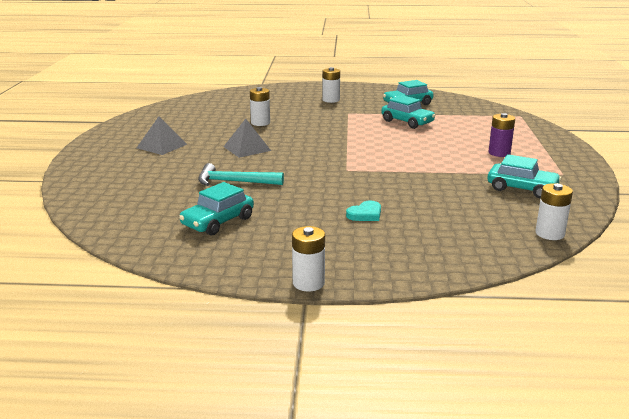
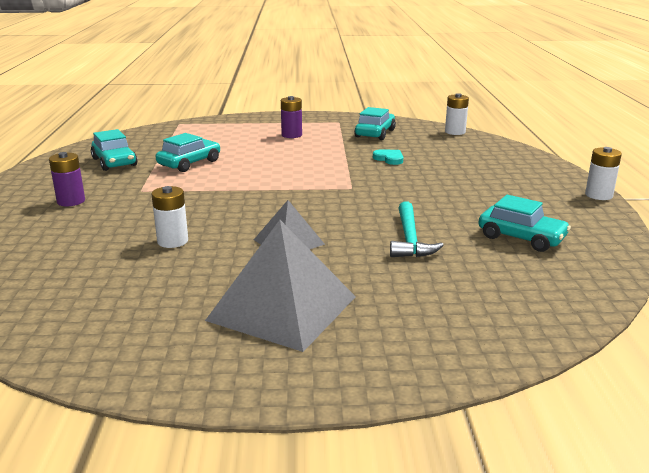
camera: 95 degrees left, 0 degrees up
grey pyramid [137,116,187,155] -> grey pyramid [205,220,356,352], size x1.77
white battery [322,67,340,103] -> purple battery [49,152,85,206]
turquoise heart [346,201,381,221] -> turquoise heart moved to [373,149,403,165]

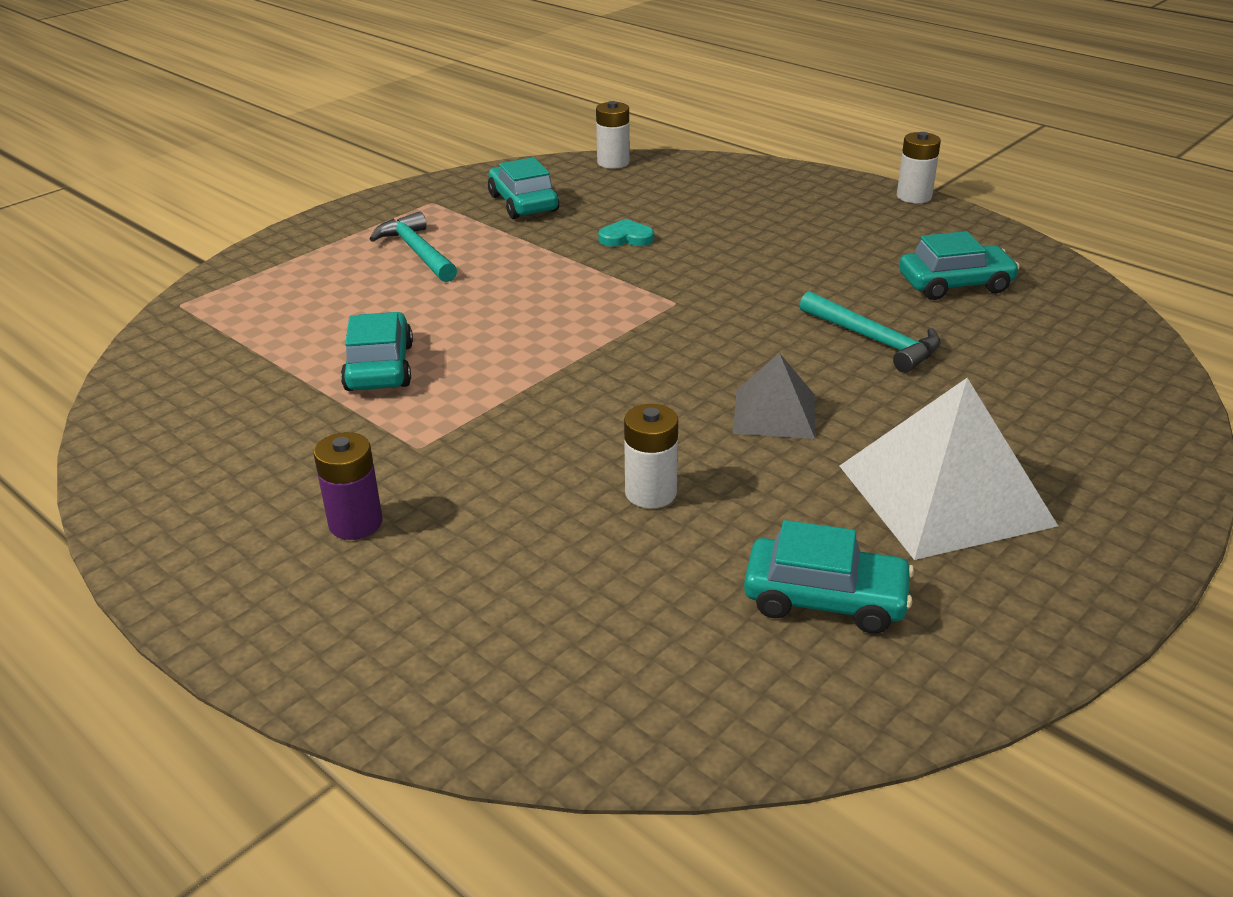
camera: 45 degrees left, 10 degrees up
turquoise car [91,129,138,171] -> turquoise car moved to [744,520,914,634]
grey pyramid [205,220,356,352] -> white pyramid [840,378,1058,560]
purple battery [281,96,302,138] -> turquoise hammer [370,211,457,282]

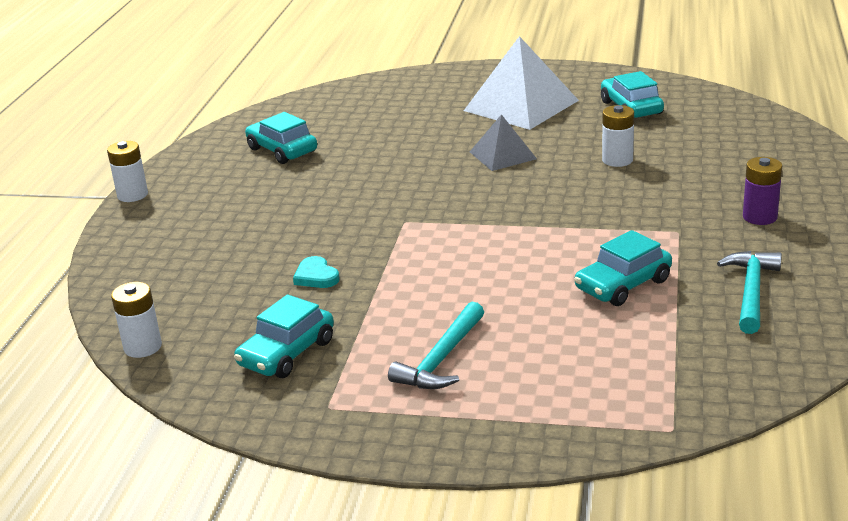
camera: 120 degrees left, 5 degrees down
turquoise hammer [800,291,941,373] -> turquoise hammer moved to [717,251,782,334]

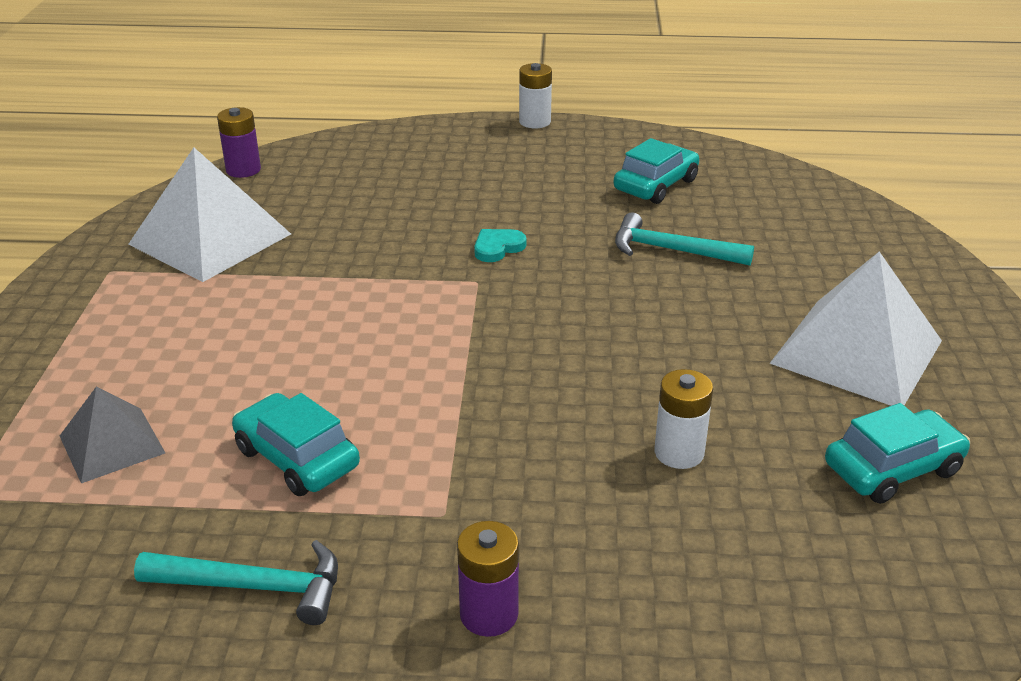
camera: 80 degrees right, 5 degrees up
white battery [111,282,162,358] -> purple battery [217,107,261,178]
turquoise car [234,294,334,378] -> white pyramid [128,148,291,282]
turquoise heart [293,256,340,288] -> turquoise heart moved to [474,229,527,262]
turquoise hammer [388,302,484,389] -> turquoise hammer moved to [615,212,754,266]
grey pyramid [470,114,537,171] -> grey pyramid moved to [60,387,165,483]

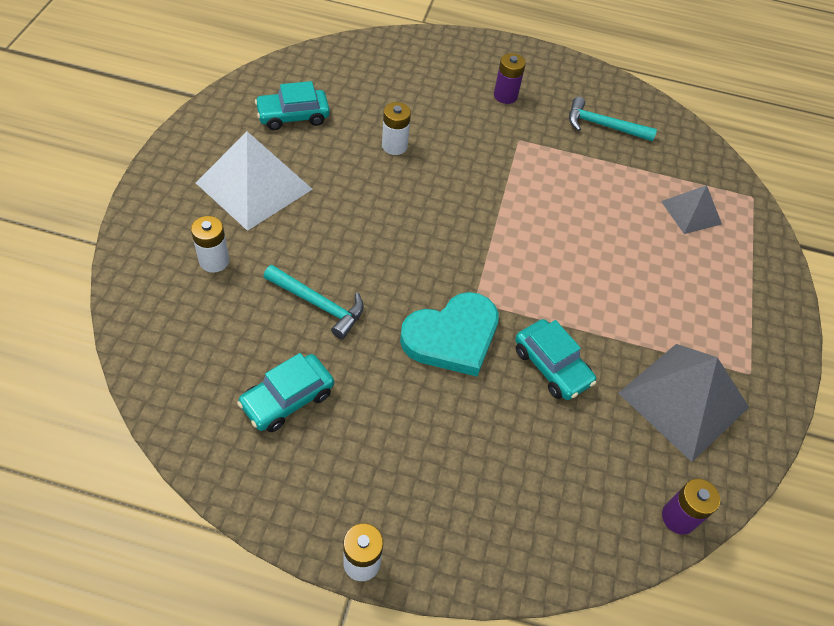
camera: 175 degrees left, 20 degrees up
white pyramid [128,148,291,282] -> grey pyramid [618,344,749,462]
turquoise car [232,393,360,496] -> turquoise car moved to [515,319,596,400]
turquoise heart [474,229,527,262] -> turquoise heart [400,292,499,376], size x2.23
none -> white battery [191,216,230,273]

